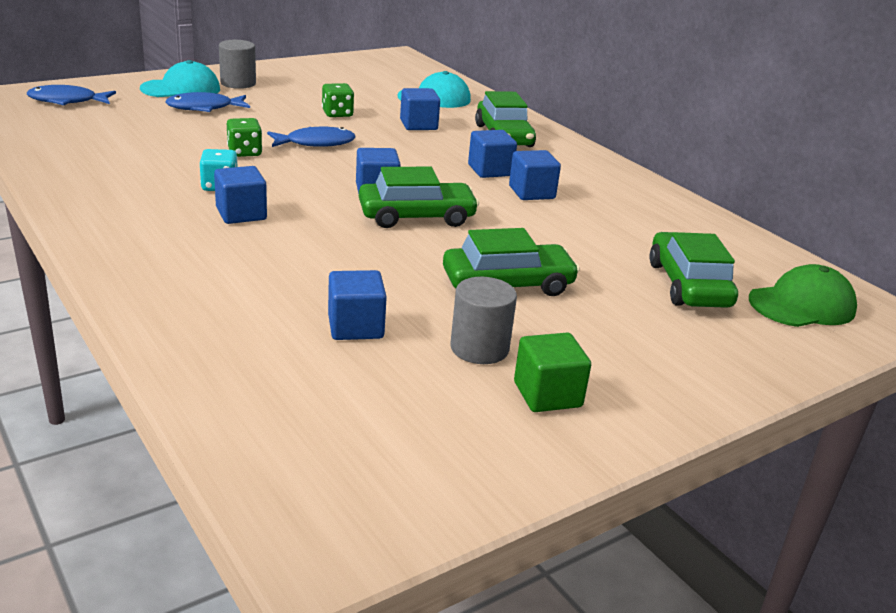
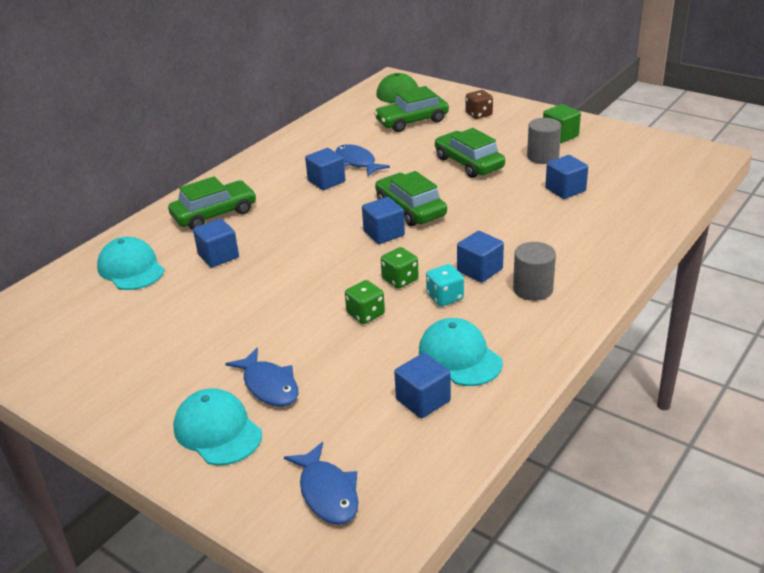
camera: 105 degrees left, 5 degrees up
grey cylinder [219,40,256,89] -> grey cylinder moved to [513,242,556,301]
blue fish [267,127,356,147] -> blue fish moved to [335,144,390,176]
green dice [322,83,354,117] -> green dice moved to [381,247,419,289]
blue cube [468,130,517,178] -> blue cube moved to [394,353,451,418]
none -> turquoise cap [419,318,503,386]
none -> brown dice [466,90,493,119]

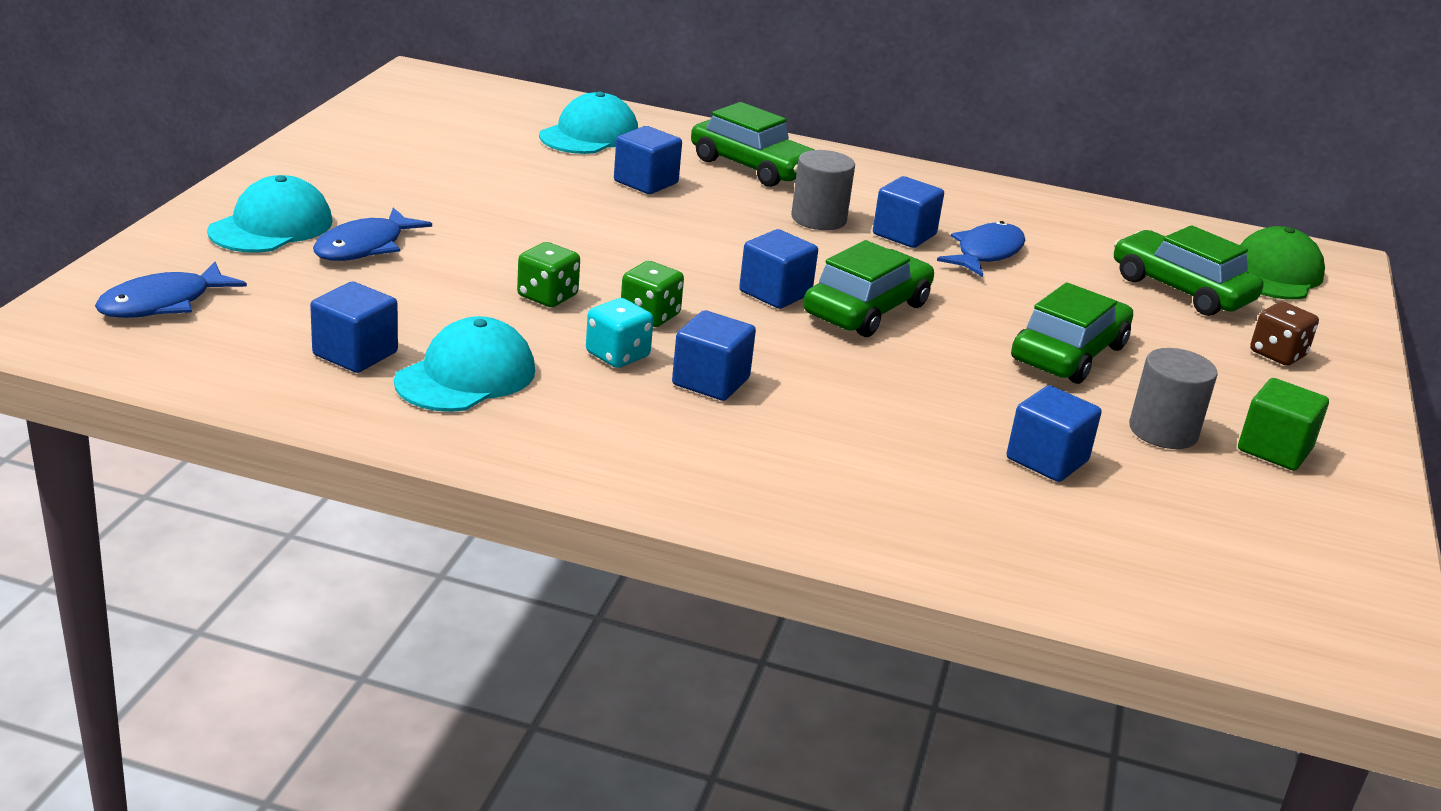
camera: 65 degrees right, 5 degrees down
grey cylinder [513,242,556,301] -> grey cylinder moved to [791,150,855,230]

